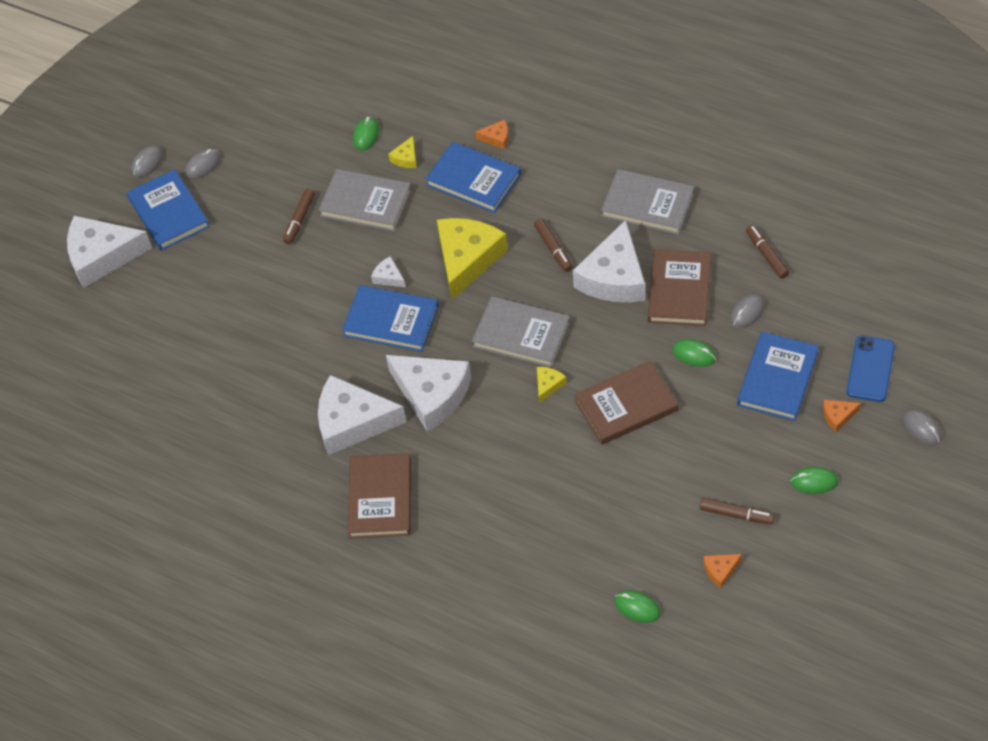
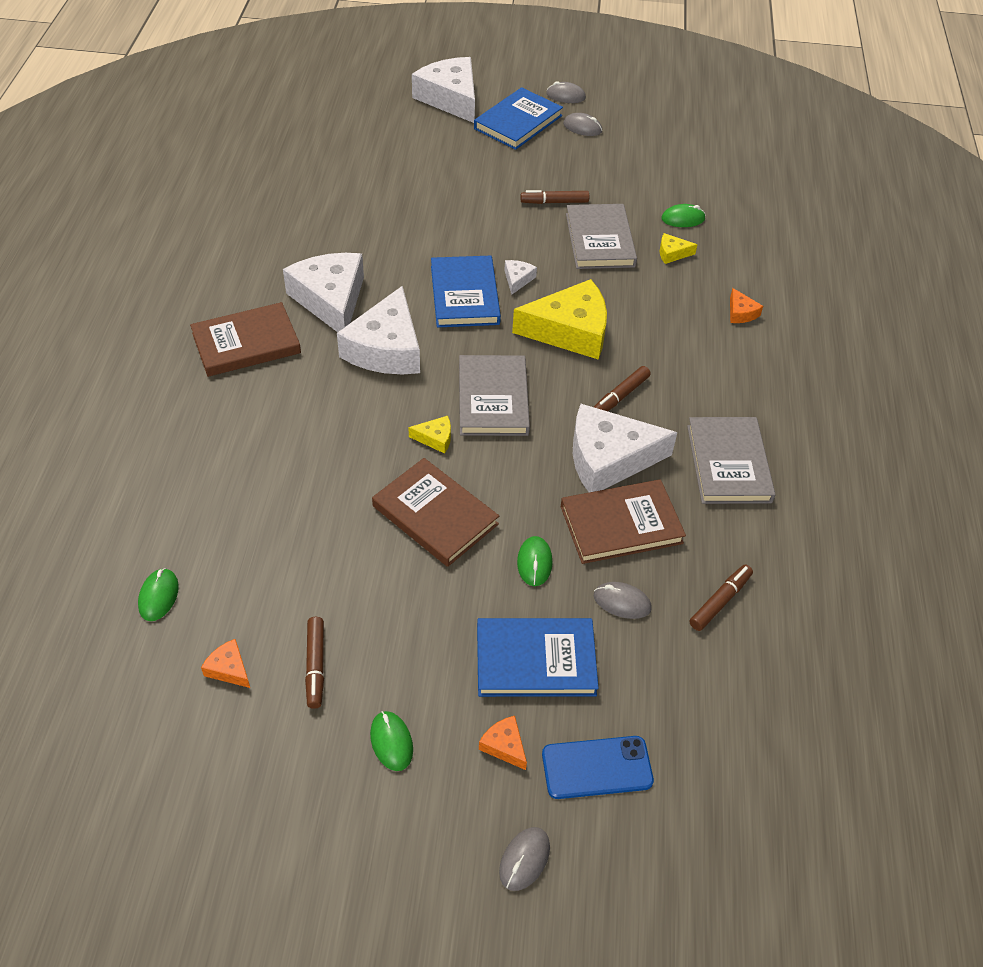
camera: 60 degrees right, 5 degrees down
blue book [425,142,521,213] -> none

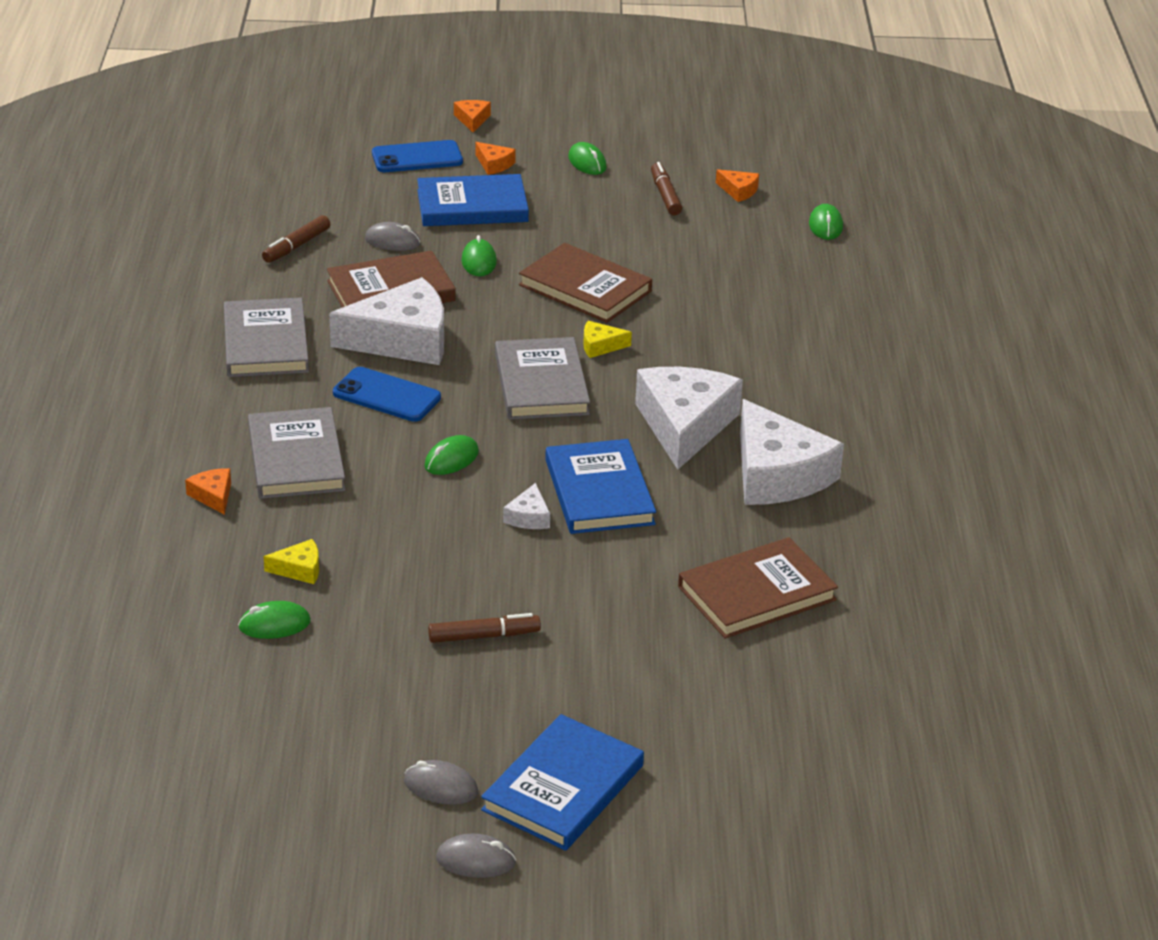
camera: 175 degrees right, 15 degrees down
brown book [190,302,301,377] -> brown book moved to [678,537,838,639]
white cheese [412,57,475,123] -> none
grey mouse [499,827,550,891] -> orange cheese [454,100,491,132]
yellow cheese [512,279,607,360] -> green mouse [424,435,479,475]
grey book [566,204,637,269] -> grey book moved to [248,407,346,499]
brown marker [594,366,651,411] -> blue phone [333,367,441,422]

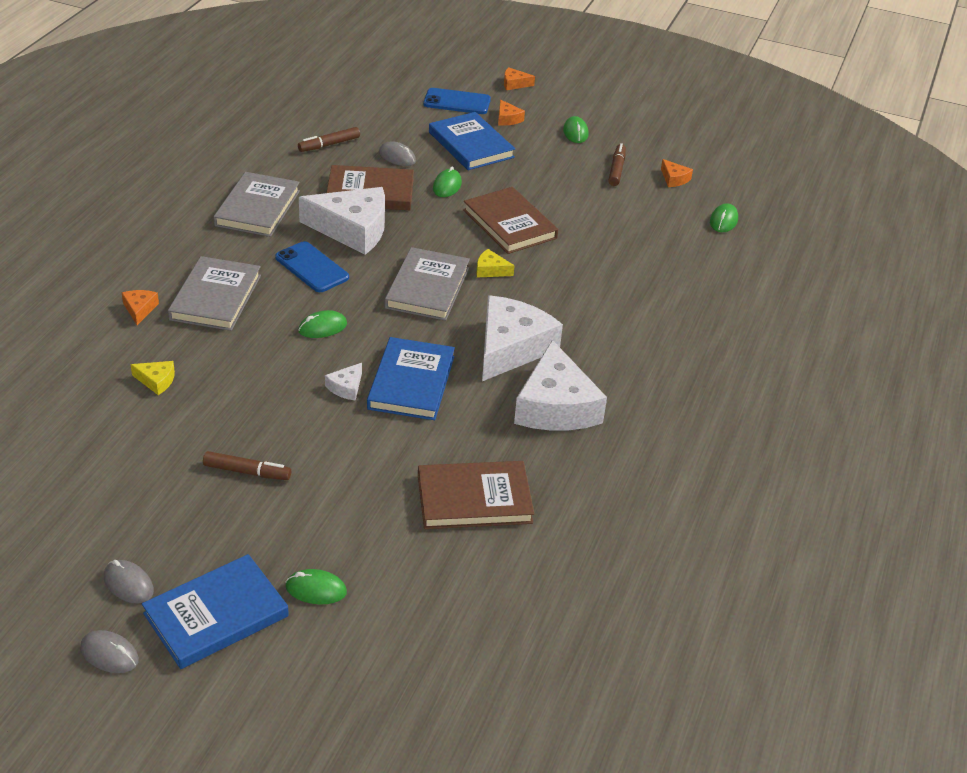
camera: 20 degrees right, 5 degrees up
green mouse [238,601,311,639] -> green mouse moved to [286,569,347,604]
blue book [417,174,529,226] -> blue book turned 45 degrees clockwise [429,112,515,170]
orange cheese [454,100,491,132] -> orange cheese turned 105 degrees counterclockwise [504,67,535,90]

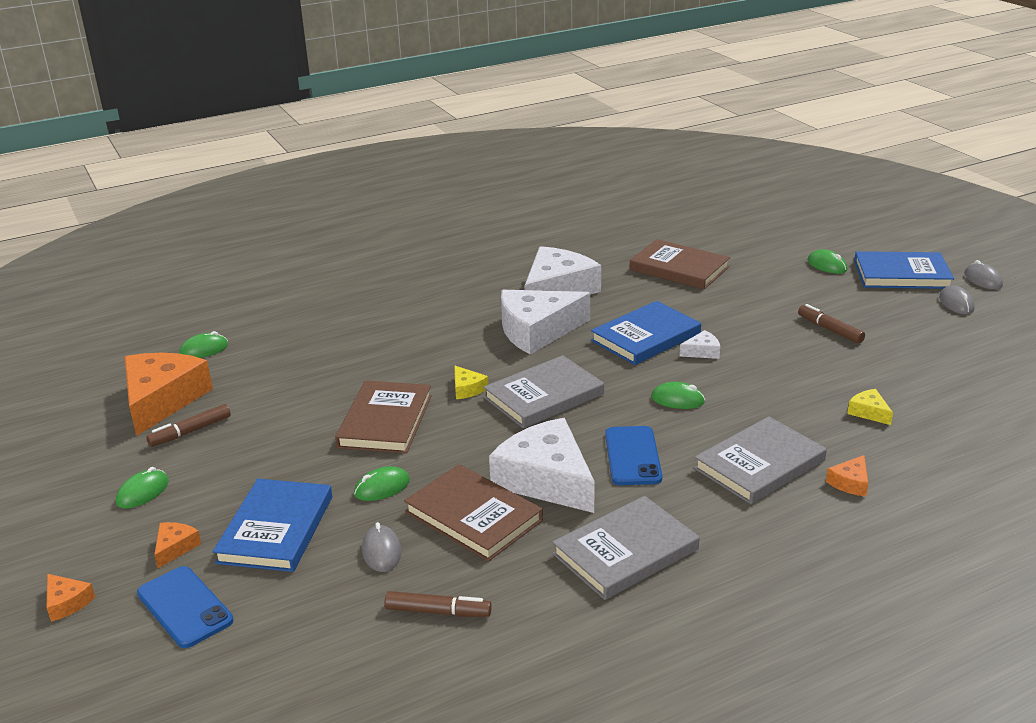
camera: 135 degrees left, 10 degrees down
orange cheese [661,159,693,187] -> orange cheese [125,353,213,436], size x2.37

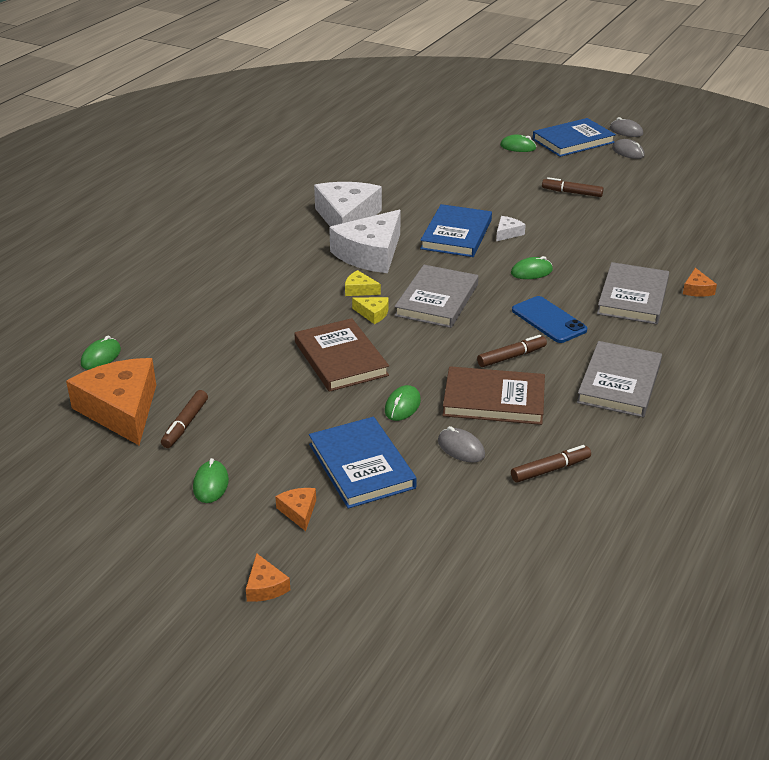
camera: 35 degrees left, 5 degrees up
orange cheese [47,574,95,622] -> orange cheese turned 60 degrees clockwise [246,553,290,602]
blue phone [137,566,234,648] -> none
white cheese [489,418,594,513] -> brown marker [477,335,547,367]
brown book [630,239,730,289] -> none
yellow cheese [847,389,893,425] -> yellow cheese moved to [345,270,381,296]

